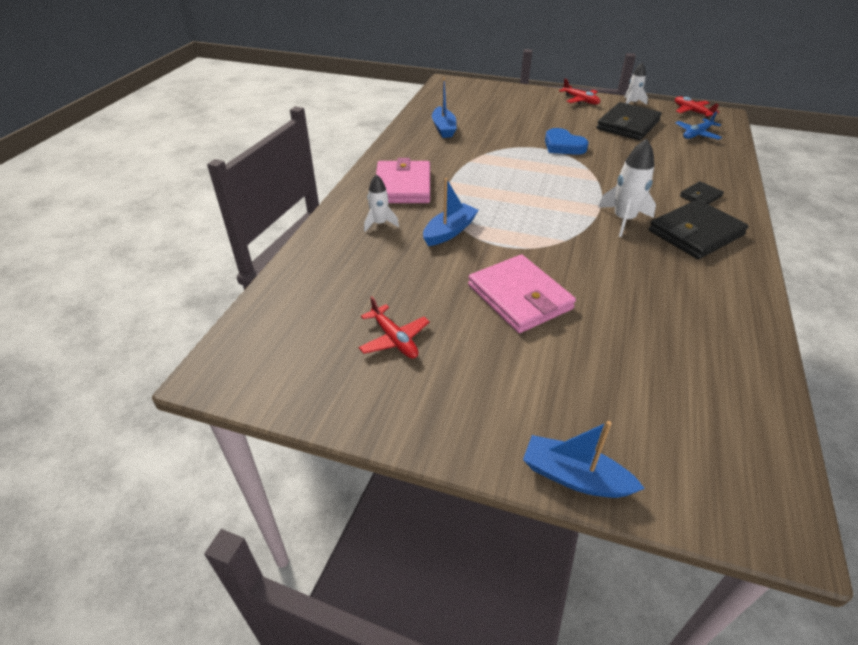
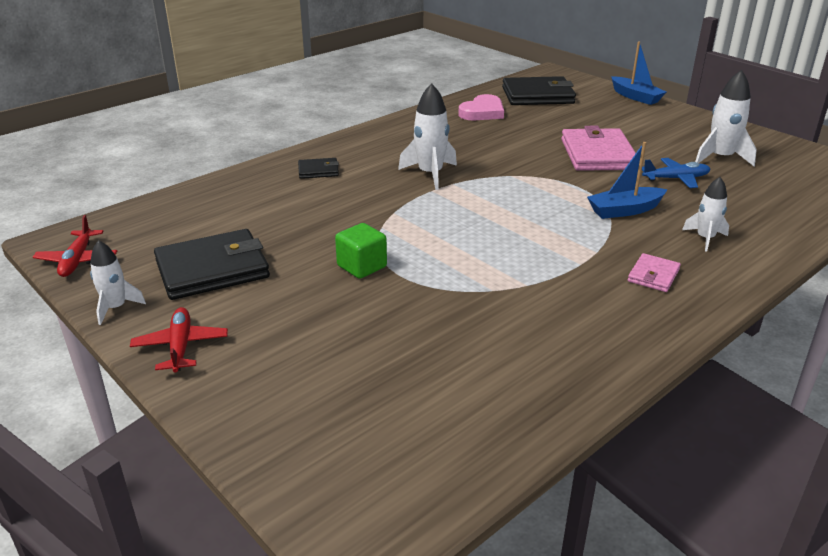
camera: 150 degrees left, 10 degrees down
red plane [359,296,430,359] -> white rocket [695,70,757,166]
pink wallet [376,158,430,203] -> pink wallet [628,253,681,292], size x0.49
blue boat [432,78,457,138] -> none
blue heart [545,128,589,155] -> green cube [335,223,387,279]
black wallet [649,199,749,259] -> black wallet moved to [502,76,576,105]
blue plane [675,111,722,140] -> blue plane moved to [642,158,710,188]
none -> pink heart [458,94,504,120]

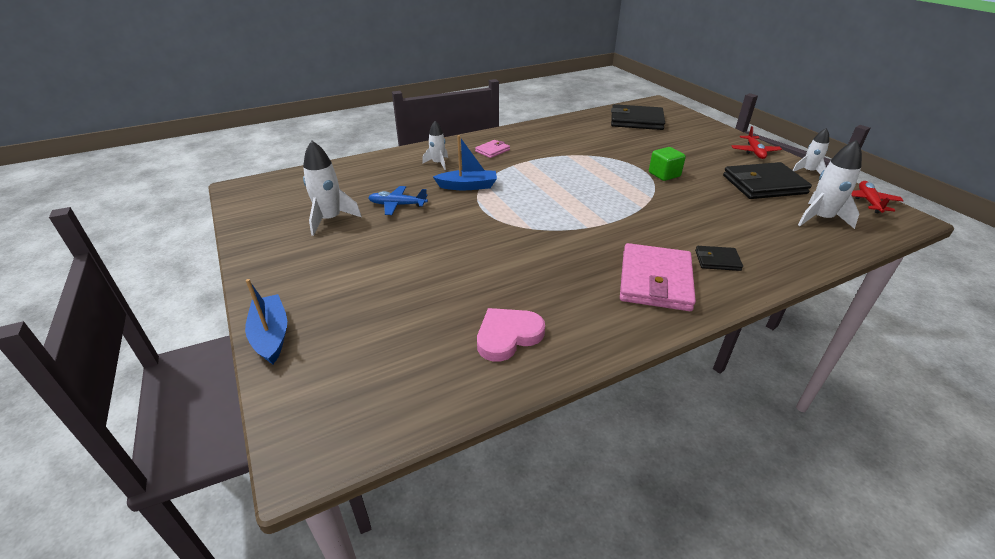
camera: 165 degrees left, 5 degrees up
white rocket [398,83,457,190] -> white rocket moved to [798,140,862,229]
black wallet [502,76,576,105] -> black wallet moved to [611,104,665,130]
pink wallet [561,126,636,171] -> pink wallet moved to [620,243,696,311]

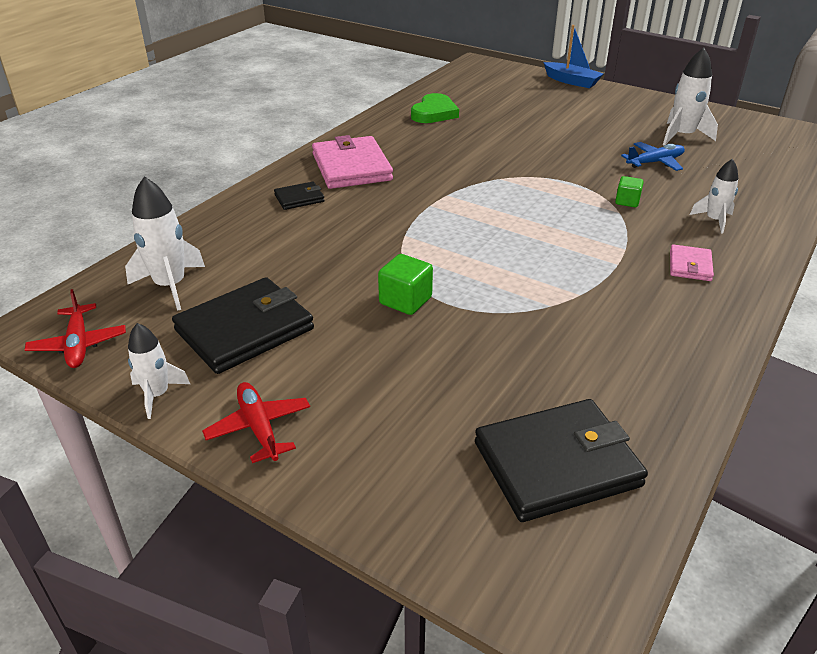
camera: 150 degrees right, 0 degrees up
blue boat [433,135,497,190] -> green cube [615,176,644,207]
pink heart [477,308,545,362] -> green heart [411,93,459,123]

